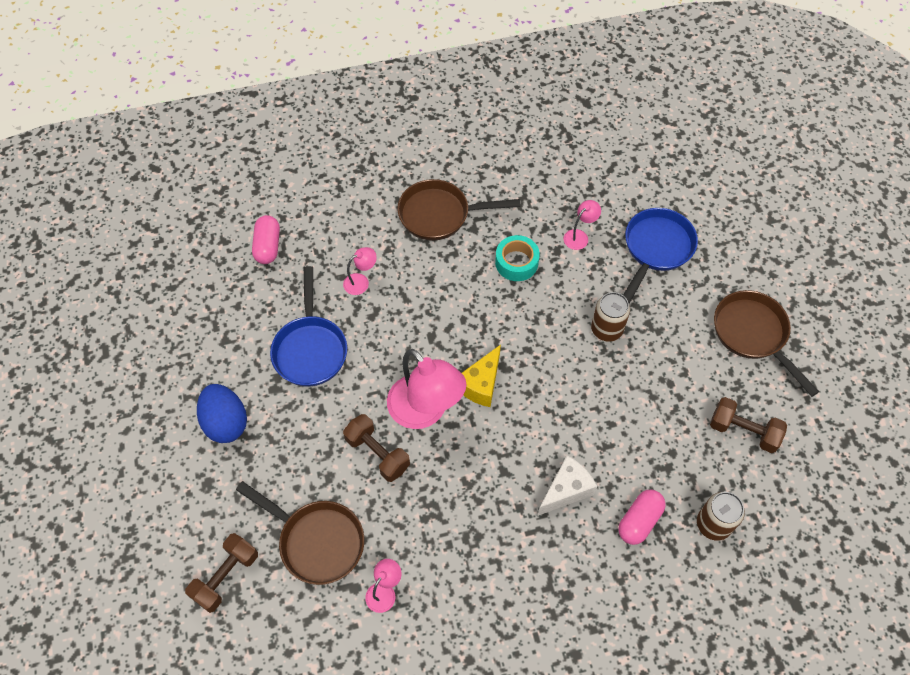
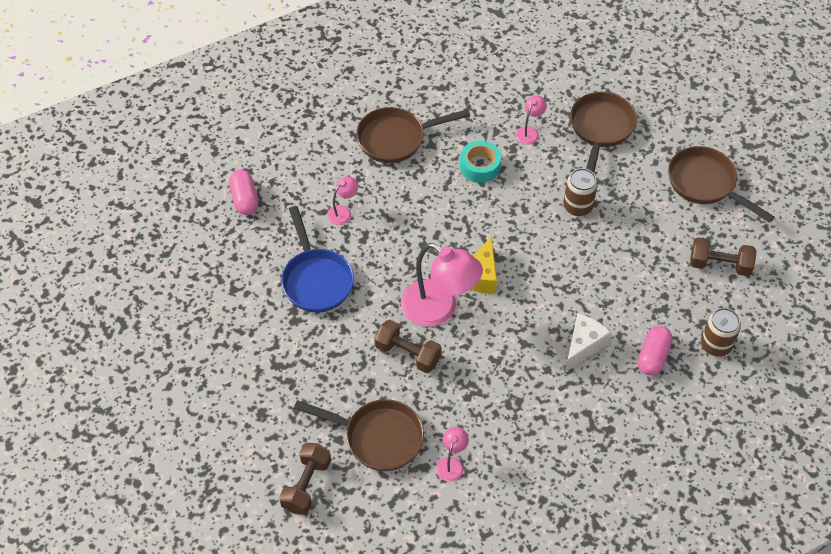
camera: 15 degrees left, 5 degrees down
blue egg [197,384,247,443] -> none
blue pan [623,208,698,304] -> brown pan [570,92,637,173]

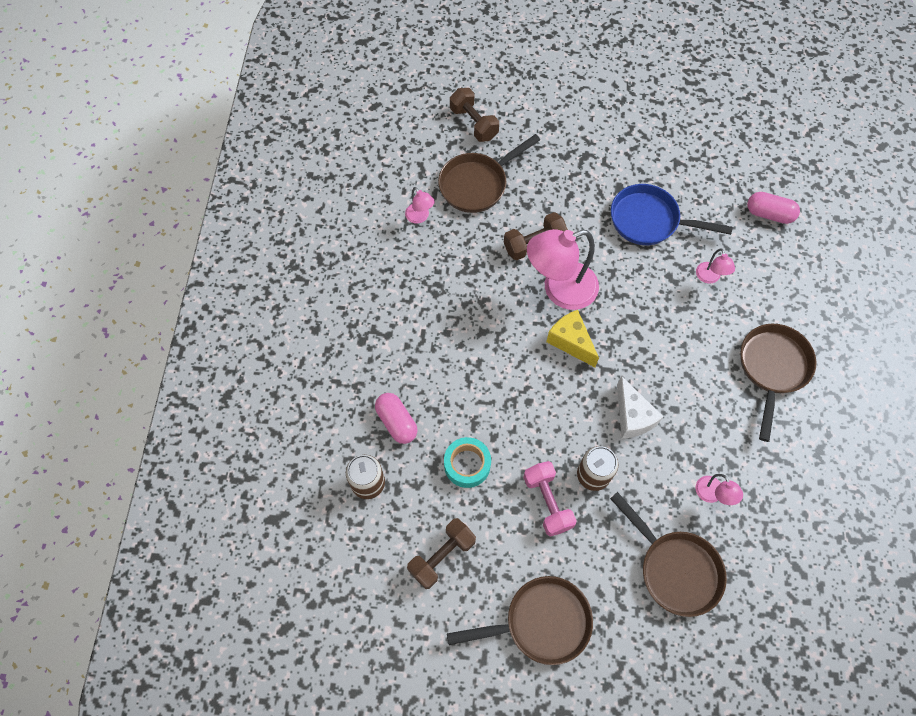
camera: 125 degrees right, 10 degrees up
turquoise tape [460,141,501,183] -> turquoise tape moved to [444,437,491,488]
white cheese [565,314,611,372] -> white cheese moved to [617,376,663,438]
none -> pink dumbbell [523,461,577,537]

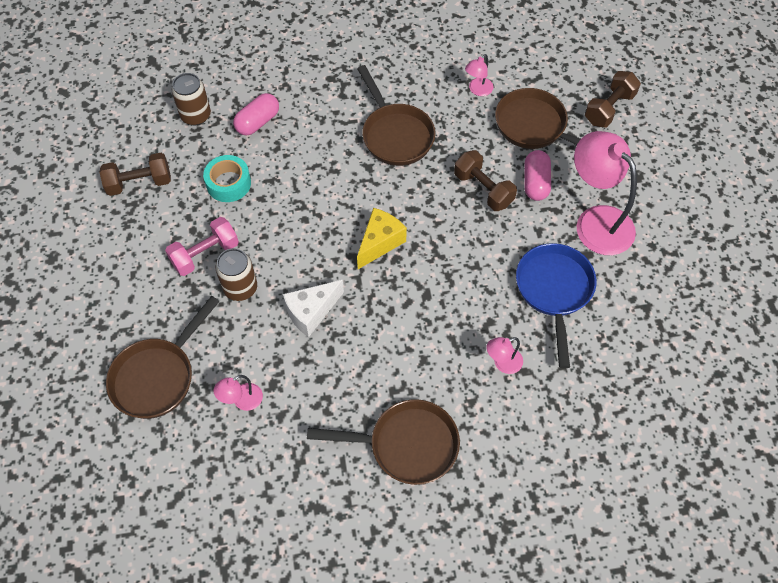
camera: 75 degrees right, 5 degrees down
brown dumbbell [407,518,476,589] -> brown dumbbell turned 45 degrees counterclockwise [100,153,171,196]
brown pan [447,576,593,665] -> brown pan moved to [357,65,436,166]
pink lamp [527,229,599,310] -> pink lamp moved to [574,131,637,255]
pink capsule [747,192,800,224] -> pink capsule moved to [524,150,551,201]

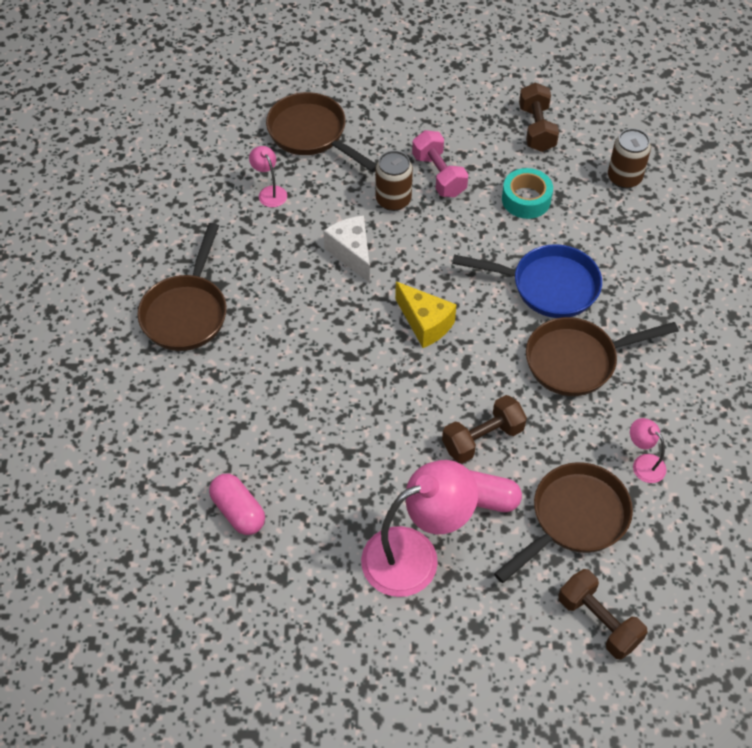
camera: 100 degrees right, 5 degrees down
pink capsule [233,93,279,135] -> pink capsule moved to [209,474,265,535]
pink lamp [486,337,523,374] -> none
blue pan [516,243,596,368] -> blue pan moved to [452,244,602,318]

